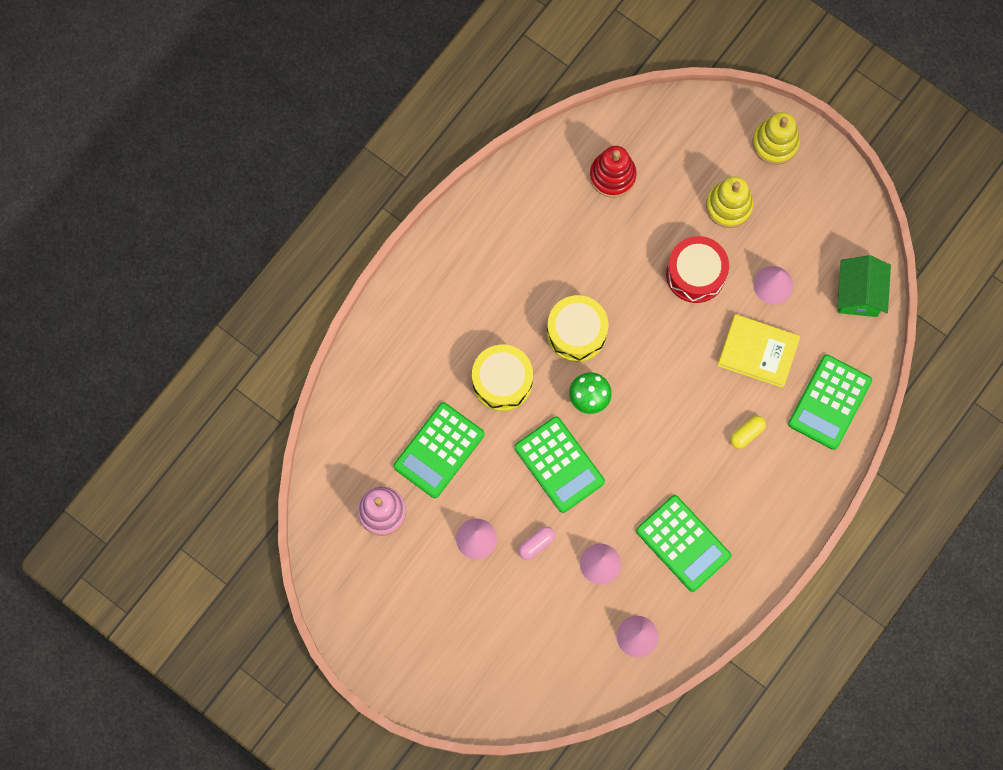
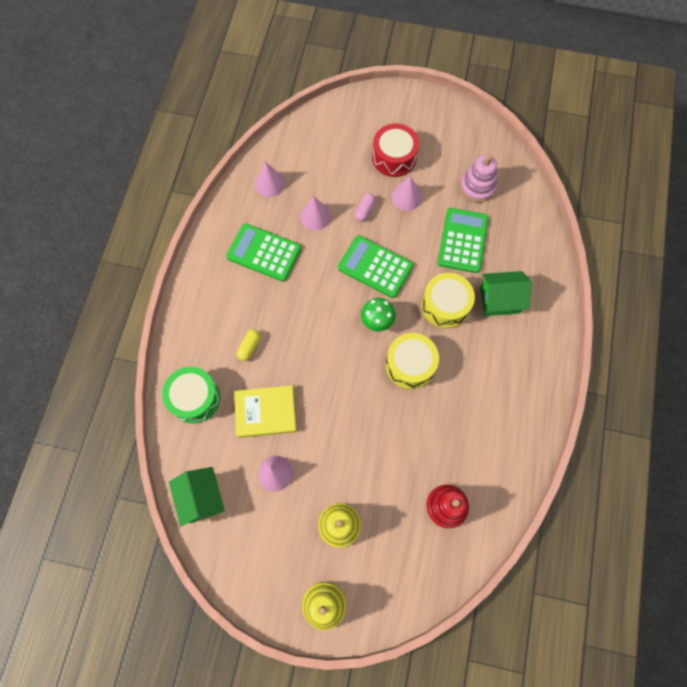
camera: 155 degrees right, 5 degrees down
red drum [666,236,729,303] -> red drum moved to [372,124,419,177]
green calculator [788,355,872,450] -> green drum [162,367,220,423]
none -> green house [480,271,532,316]

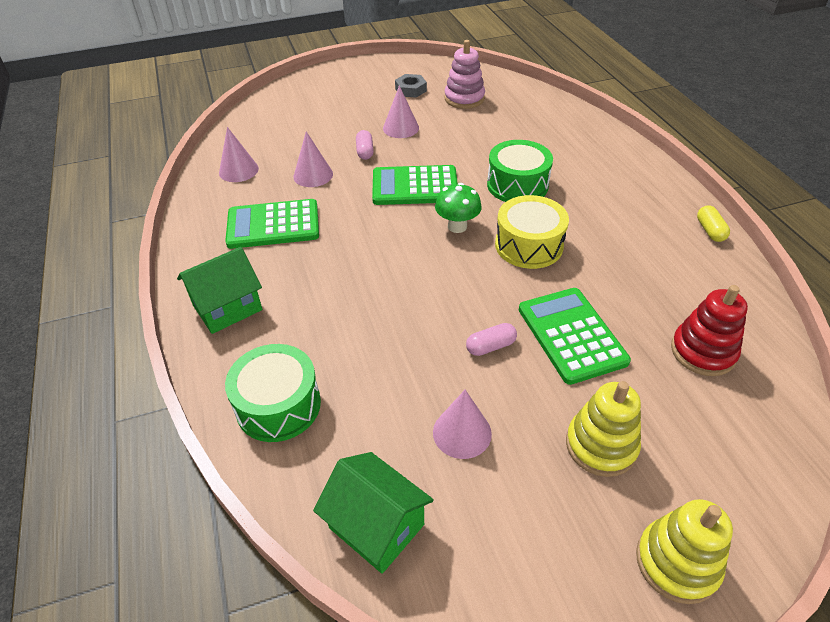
camera: 30 degrees left, 25 degrees down
yellow book [234,385,296,438] -> none
yellow capsule [237,329,260,361] -> yellow capsule moved to [697,205,730,242]
red drum [372,124,419,177] -> none
yellow drum [421,273,475,328] -> green drum [487,140,553,202]
green calculator [438,208,489,273] -> green calculator moved to [519,288,631,385]
green house [480,271,532,316] -> green house moved to [177,247,262,334]
none -> grey nut [395,74,427,98]
none -> pink capsule [466,323,517,356]

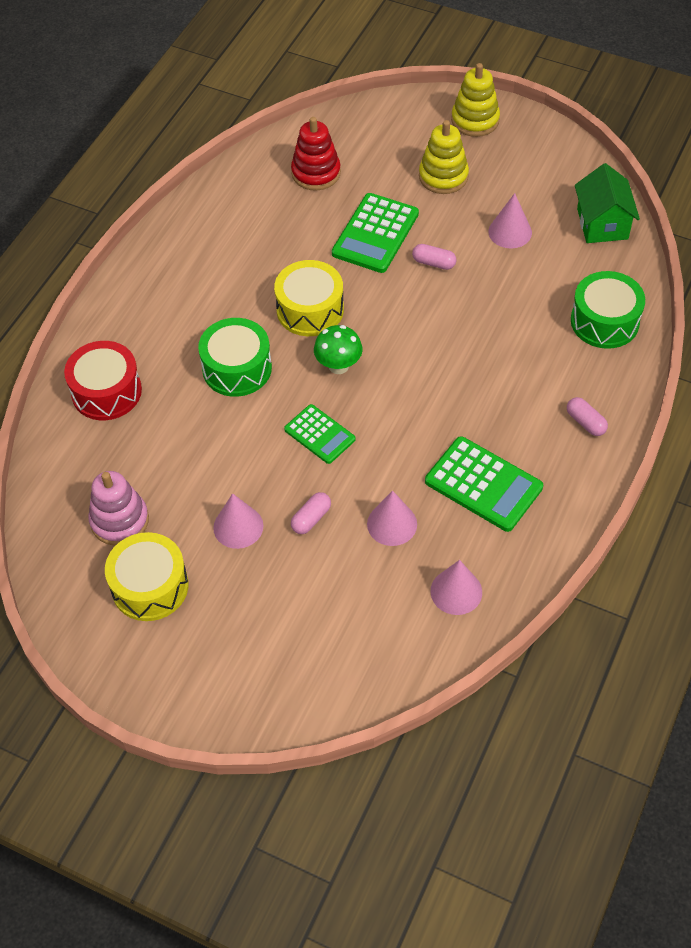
camera: 135 degrees left, 10 degrees up
green house [177,247,262,334] -> pink capsule [567,397,608,436]
green calculator [372,165,458,205] -> green calculator [284,404,356,464], size x0.63
grey nut [395,74,427,98] -> yellow drum [105,532,189,621]
yellow capsule [697,205,730,242] -> none
none -> red drum [64,341,142,420]

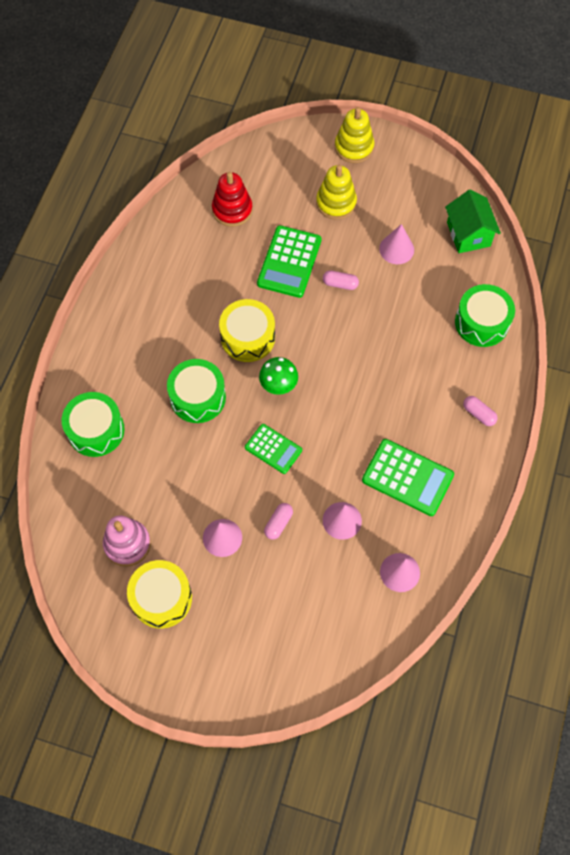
camera: 10 degrees left, 10 degrees up
red drum [64,341,142,420] -> green drum [62,392,125,457]

